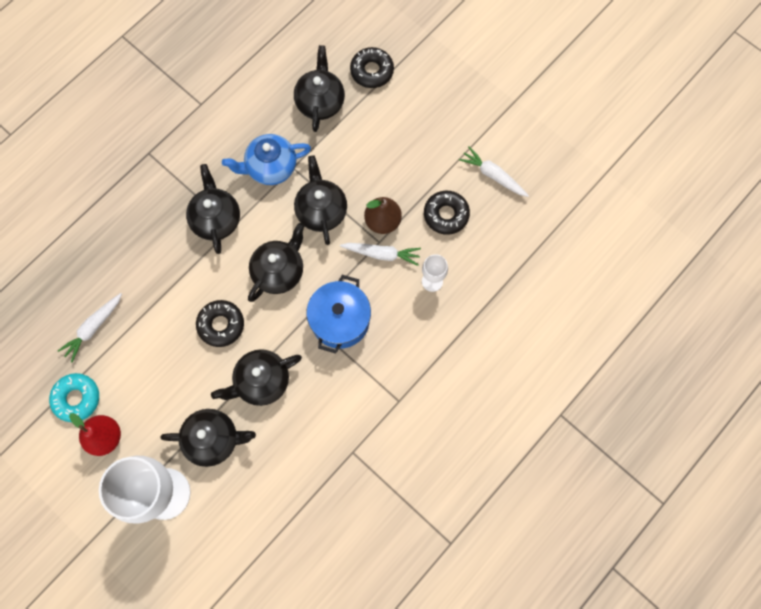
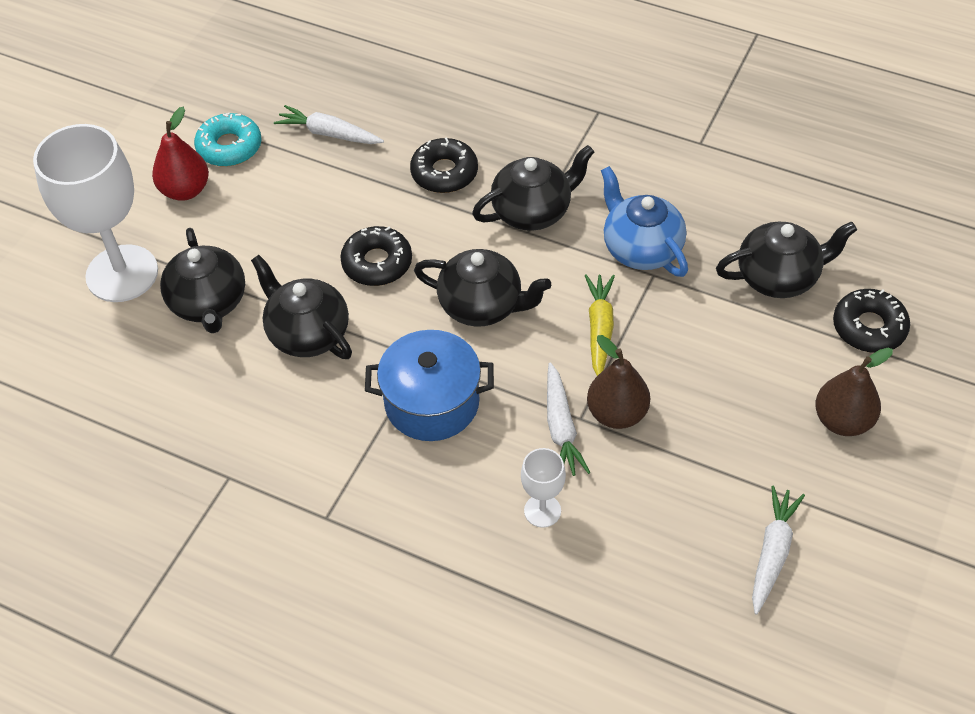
camera: 75 degrees right, 20 degrees down
black teapot [294,155,347,245] -> yellow carrot [585,274,615,376]
black donut [424,191,470,235] -> black donut moved to [410,137,478,193]
none -> brown pear [815,348,893,436]

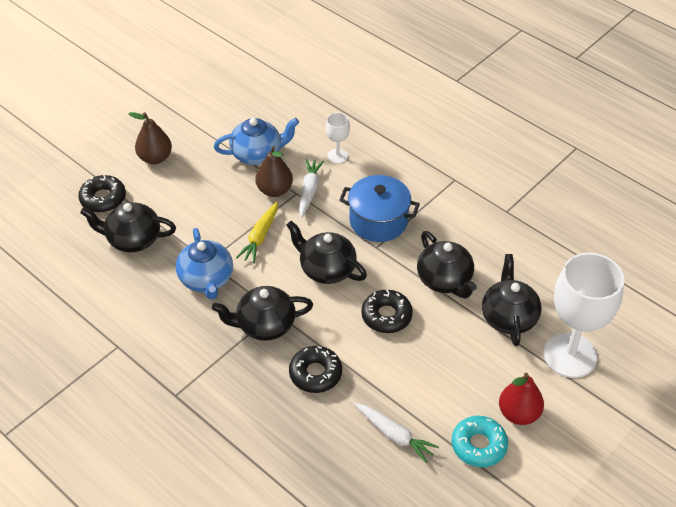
camera: 165 degrees left, 5 degrees down
white carrot [752,486,805,615] -> none
none -> blue teapot [214,118,299,165]

